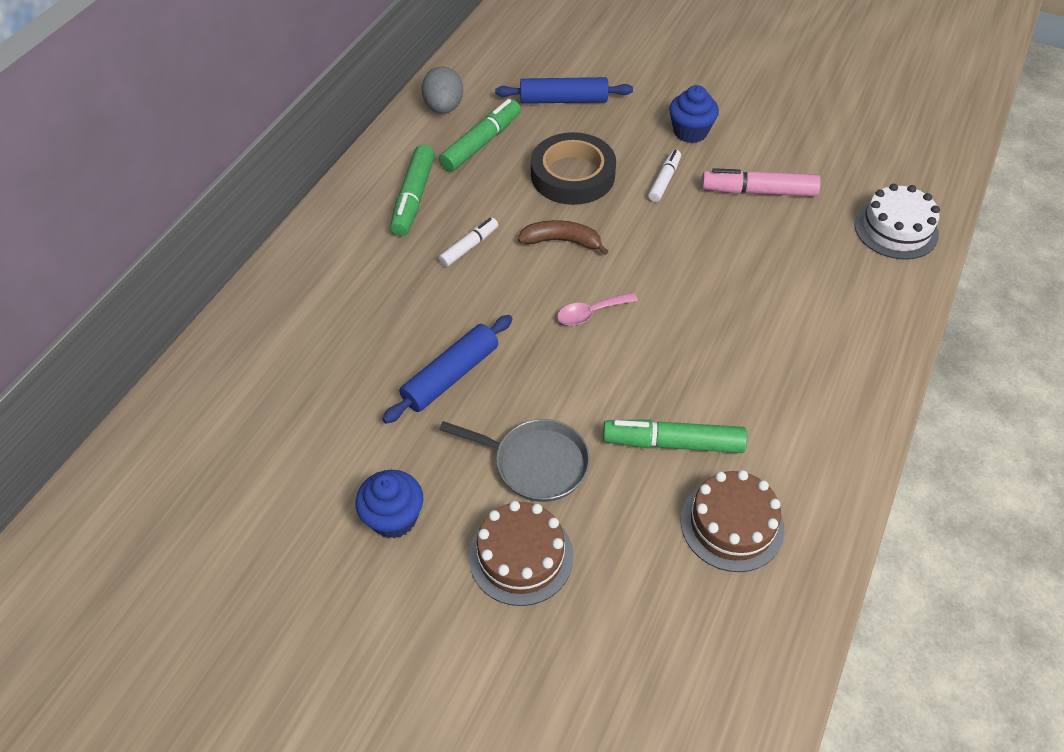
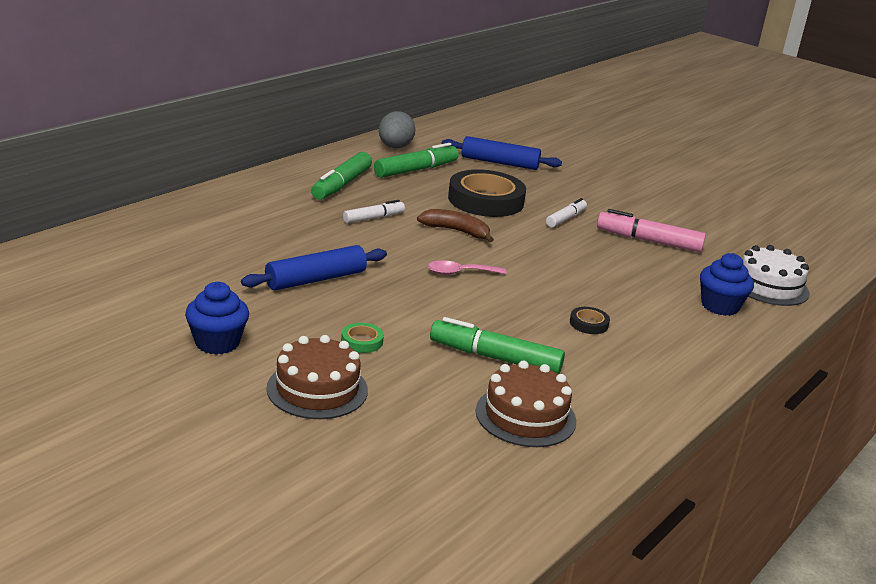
camera: 10 degrees right, 25 degrees down
grey pan [439,419,590,502] -> green tape [341,323,384,353]
blue cupcake [669,85,719,143] -> blue cupcake moved to [700,253,754,316]
none -> black tape [570,307,610,334]

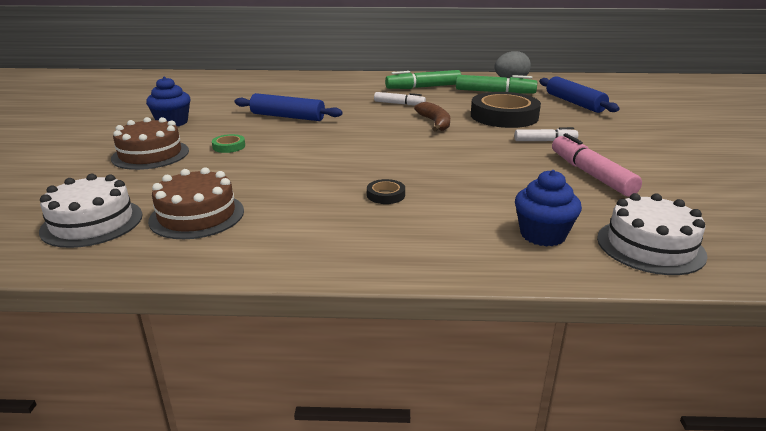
camera: 55 degrees right, 0 degrees up
pink spoon [428,260,506,275] -> none
green marker [430,317,565,374] -> none
none -> white cake [39,174,143,248]

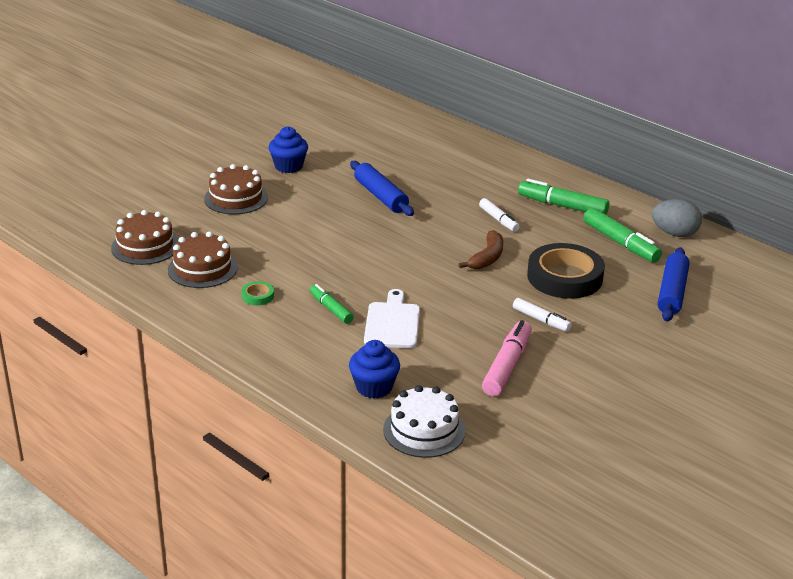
camera: 40 degrees right, 5 degrees up
white cake [39,174,143,248] -> brown cake [111,210,178,265]
green tape [212,134,245,153] -> green tape moved to [242,281,274,305]
black tape [367,179,405,204] -> green marker [310,284,354,324]
none -> white cutting board [364,289,420,348]

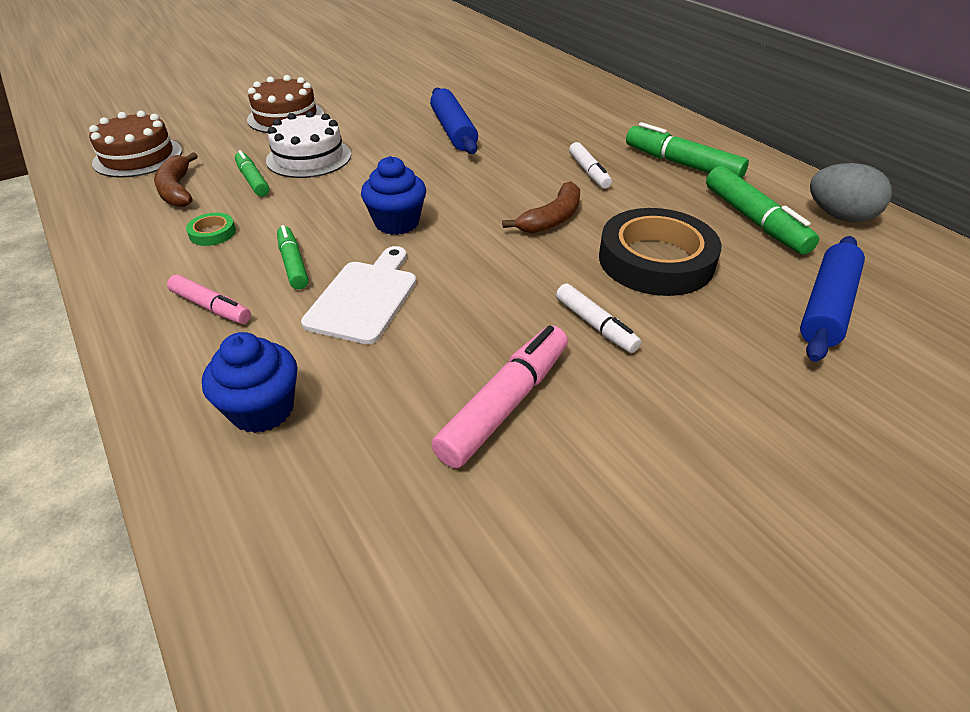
camera: 15 degrees right, 10 degrees up
brown cake [168,231,238,288] -> brown banana [154,152,198,207]
blue cupcake [269,126,308,173] -> blue cupcake moved to [361,156,426,235]
white cake [383,385,465,458] -> white cake moved to [266,111,351,178]
none -> pink marker [167,275,251,324]
none -> green marker [235,150,270,197]

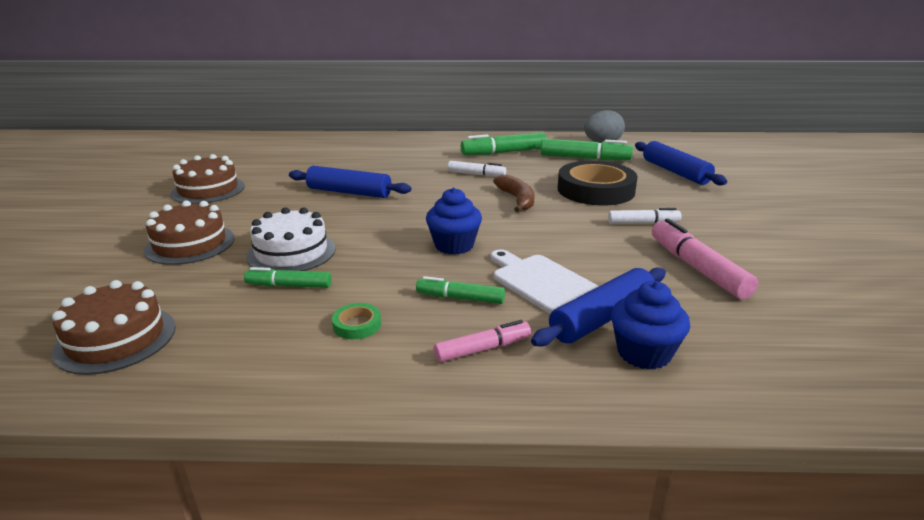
camera: 55 degrees left, 15 degrees down
brown banana [154,152,198,207] -> none
none -> brown cake [171,154,245,204]
none -> blue rolling pin [531,268,666,347]

